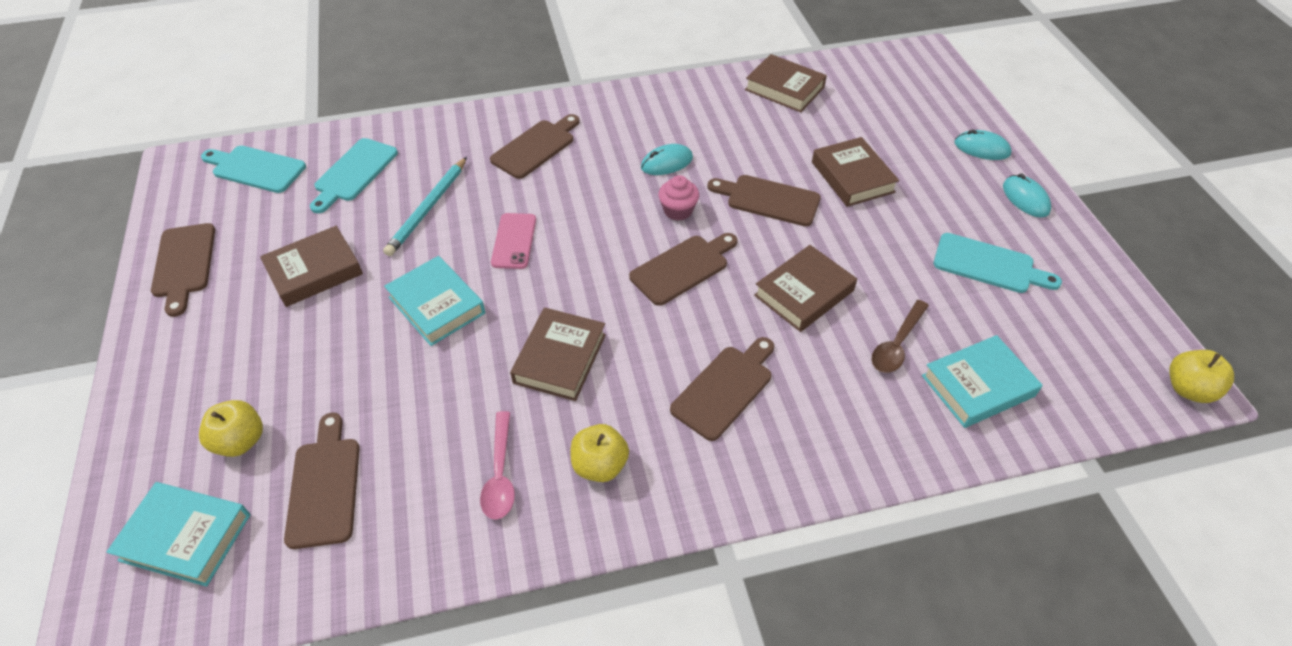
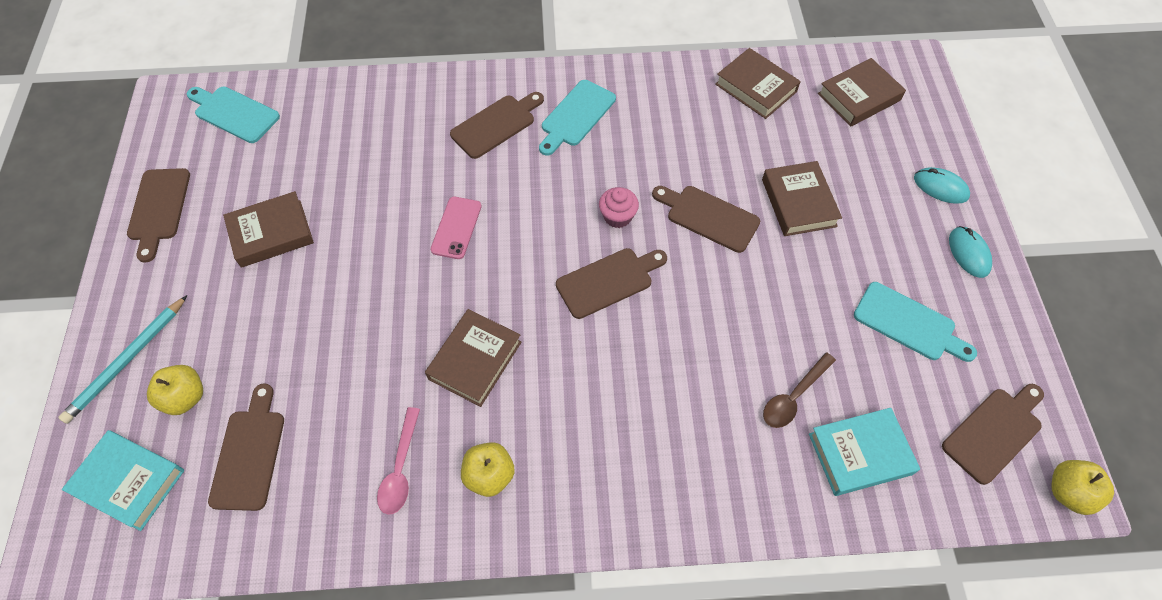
camera: 10 degrees right, 10 degrees up
turquoise cutting board [310,138,398,213] -> turquoise cutting board moved to [539,80,616,156]
turquoise pencil [383,157,467,256] -> turquoise pencil moved to [58,295,187,424]
turquoise book [384,256,485,346] -> none
turquoise mouse [641,144,693,175] -> none
brown cutting board [670,337,774,441] -> brown cutting board moved to [942,384,1044,485]
brown book [754,245,857,332] -> brown book moved to [818,58,906,127]

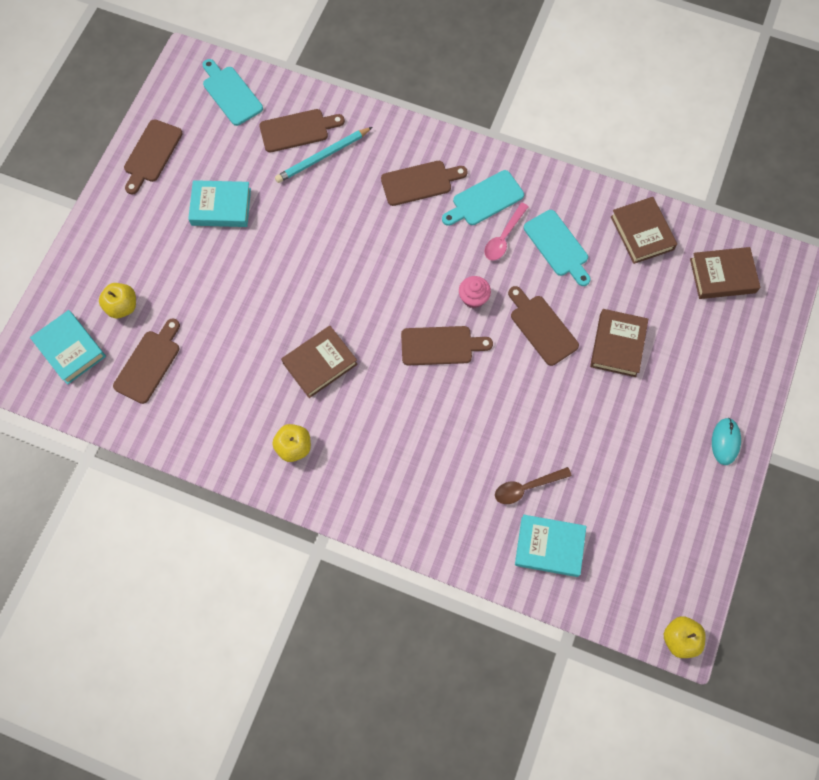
camera: 25 degrees right, 10 degrees up
turquoise pencil [58,295,187,424] -> turquoise pencil moved to [275,127,373,183]
brown book [223,191,314,268] -> turquoise book [188,180,251,227]
pink spoon [377,407,420,515] -> pink spoon moved to [484,203,529,260]
pink phone [430,197,482,259] -> none
turquoise cutting board [854,282,977,362] -> turquoise cutting board moved to [524,210,590,286]
turquoise mouse [914,167,970,204] -> none
brown cutting board [942,384,1044,485] -> brown cutting board moved to [259,109,345,152]

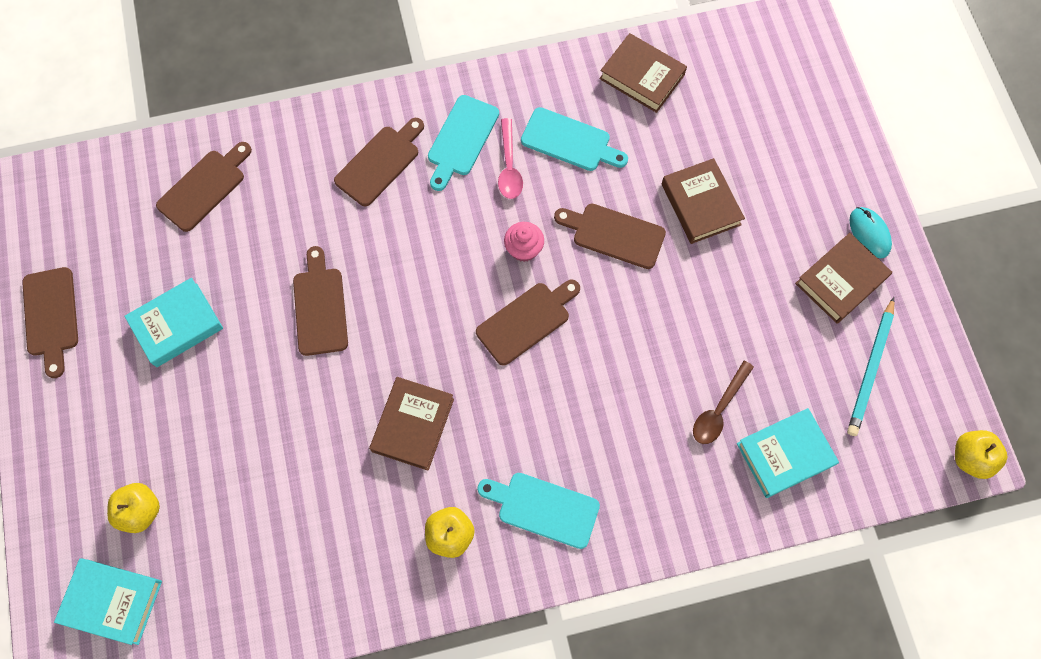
camera: 35 degrees left, 0 degrees up
brown cutting board [113,319,180,404] -> brown cutting board moved to [293,246,348,356]
turquoise cutting board [203,59,263,126] -> turquoise cutting board moved to [477,473,600,549]
turquoise pencil [275,127,373,183] -> turquoise pencil moved to [847,297,895,436]
brown book [690,247,760,299] -> brown book moved to [795,233,892,323]

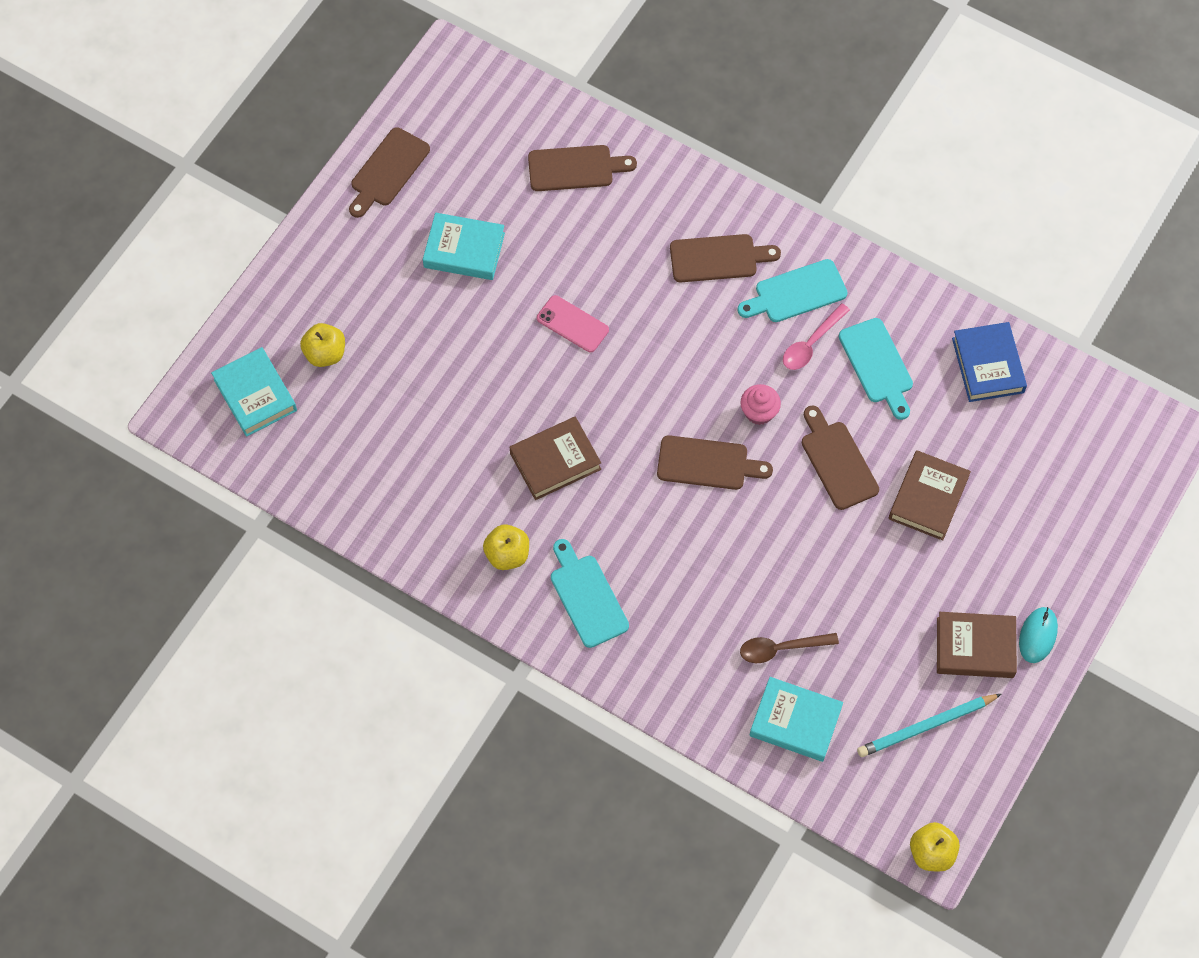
camera: 45 degrees right, 5 degrees down
brown cutting board [293,246,348,356] -> pink phone [537,295,609,352]
brown book [599,33,687,113] -> blue book [952,322,1027,402]

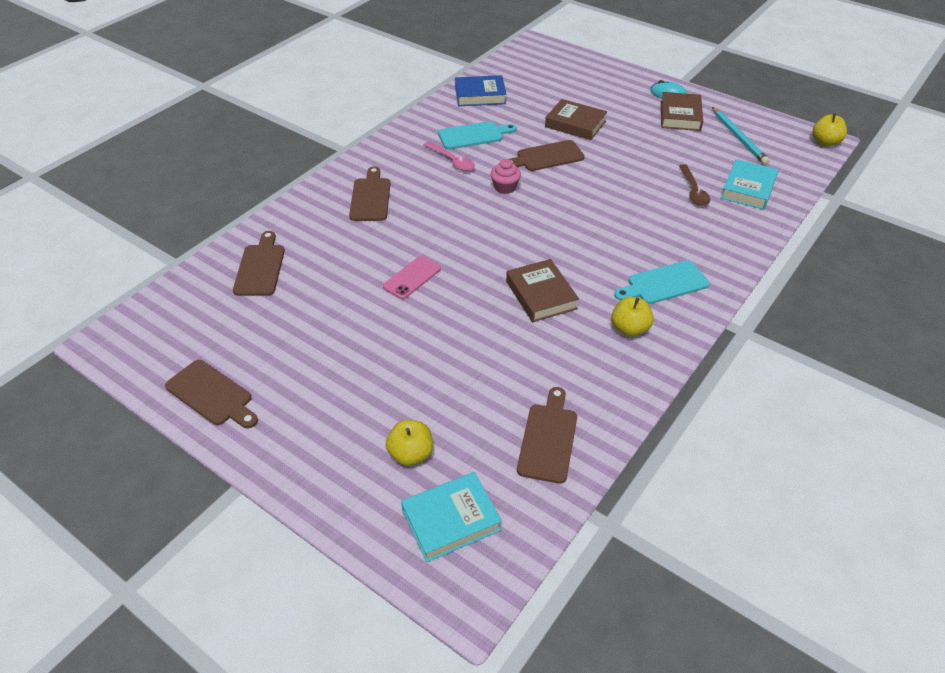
camera: 85 degrees left, 20 degrees down
turquoise book [423,213,505,280] -> none
brown cutting board [657,435,773,490] -> brown cutting board moved to [517,387,577,484]
turquoise cutting board [737,259,848,322] -> none

